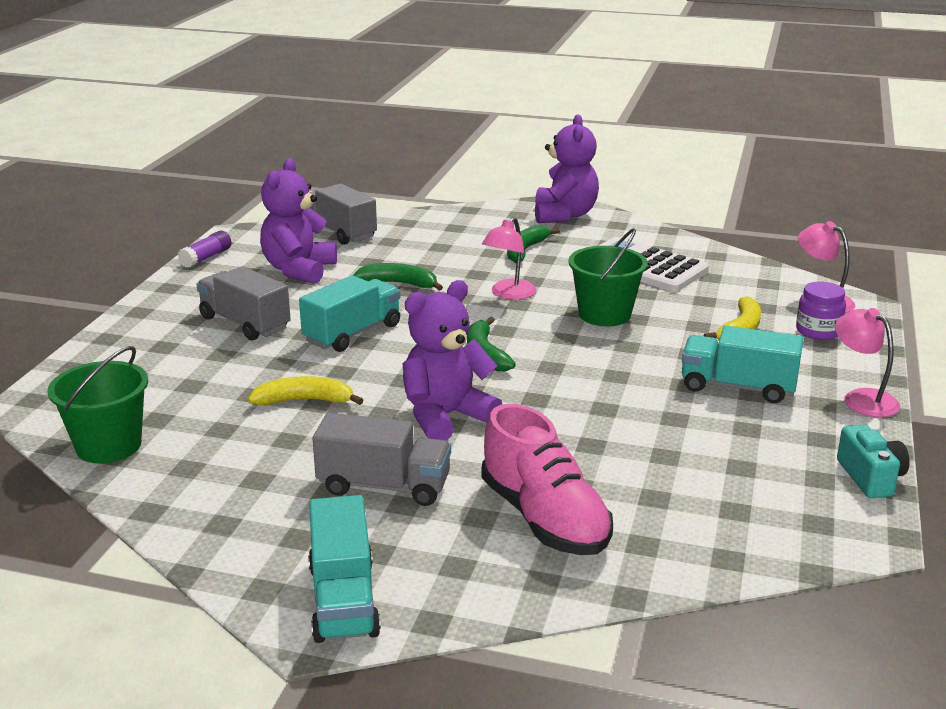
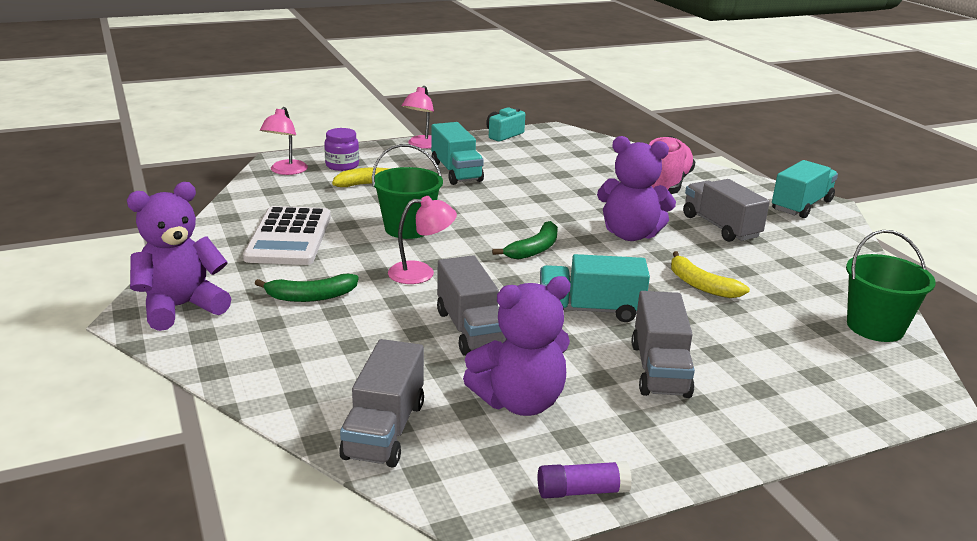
camera: 130 degrees left, 0 degrees up
green banana [353,263,443,291] -> grey truck [437,255,507,356]

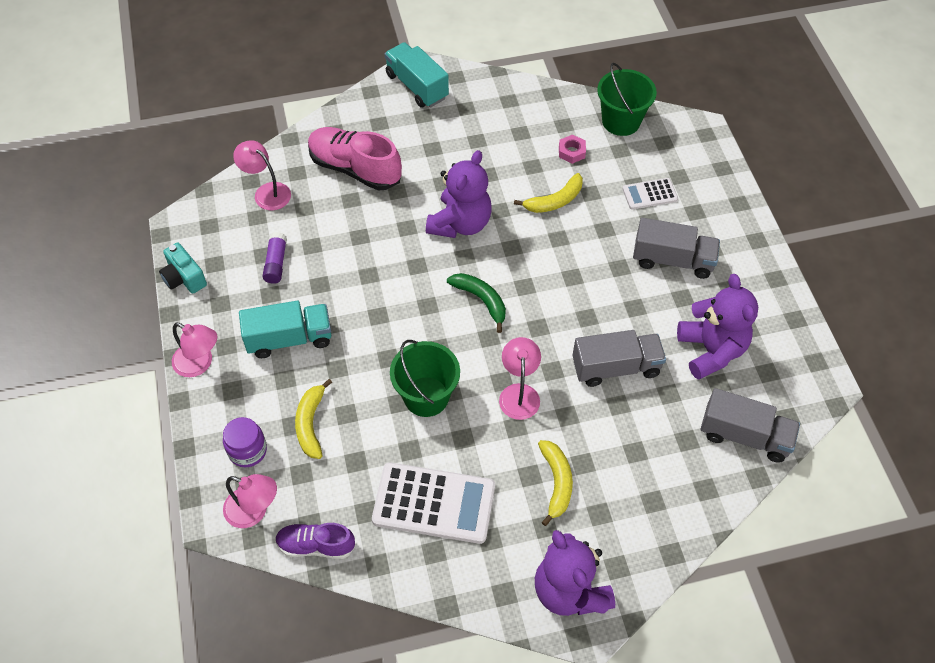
camera: 80 degrees left, 30 degrees up
green banana [255,274,358,302] -> yellow banana [538,440,573,526]
purple glue stick [538,461,632,499] -> purple glue stick moved to [262,232,287,284]
turquoise truck [540,254,650,322] -> none
grey truck [683,179,770,242] -> none
none -> pink lamp [233,140,291,210]
none -> purple shoe [275,523,355,559]
none -> pink nut [559,135,586,164]
none -> white calculator [622,178,678,209]

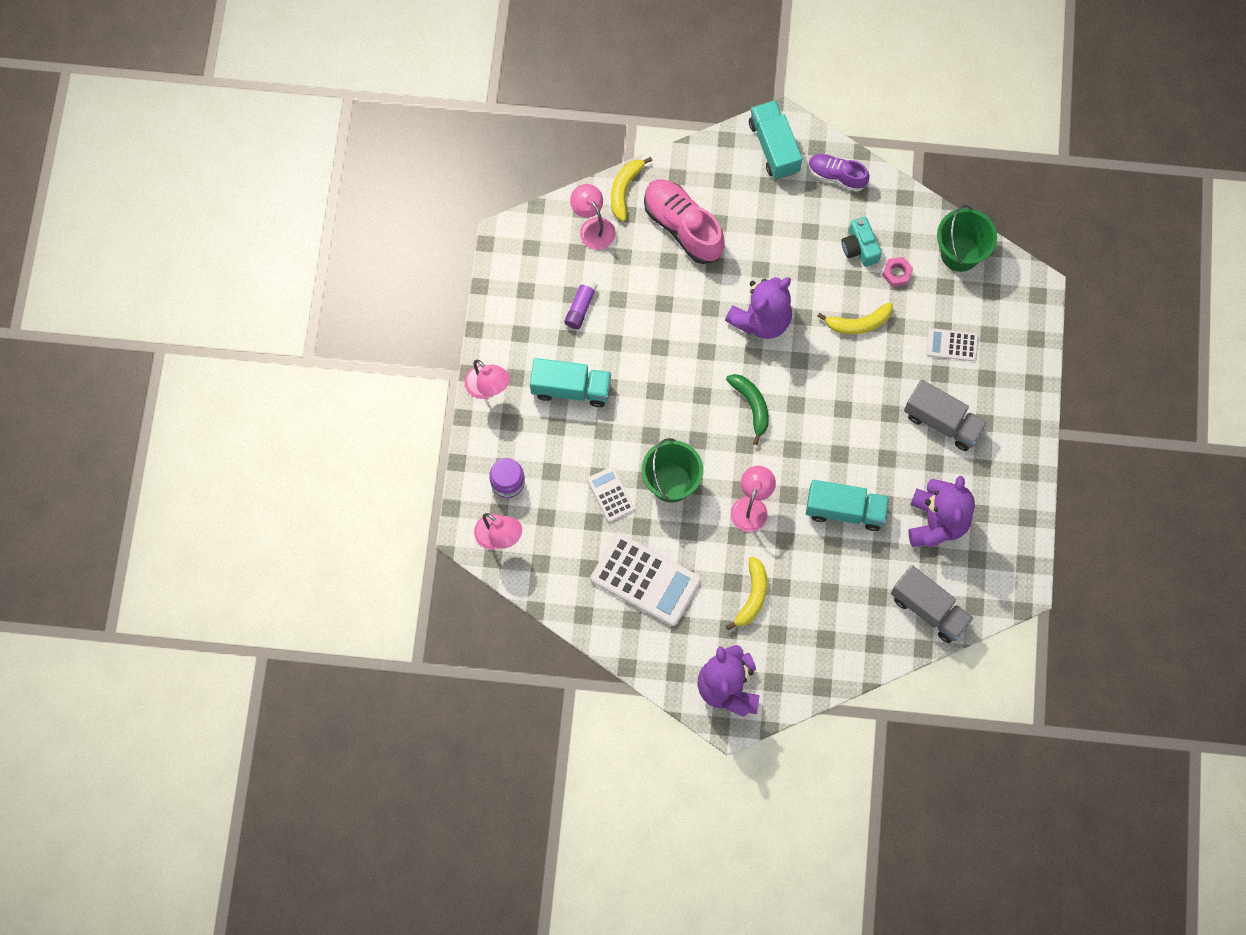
camera: 20 degrees right, 15 degrees up
turquoise camera [159,242,207,294] -> turquoise camera moved to [841,217,882,267]
purple shoe [275,523,355,559] -> purple shoe moved to [809,154,870,192]
yellow banana [295,379,332,459] -> yellow banana moved to [611,157,652,221]
grey truck [572,330,666,387] -> turquoise truck [806,480,889,531]
none -> white calculator [587,467,635,522]

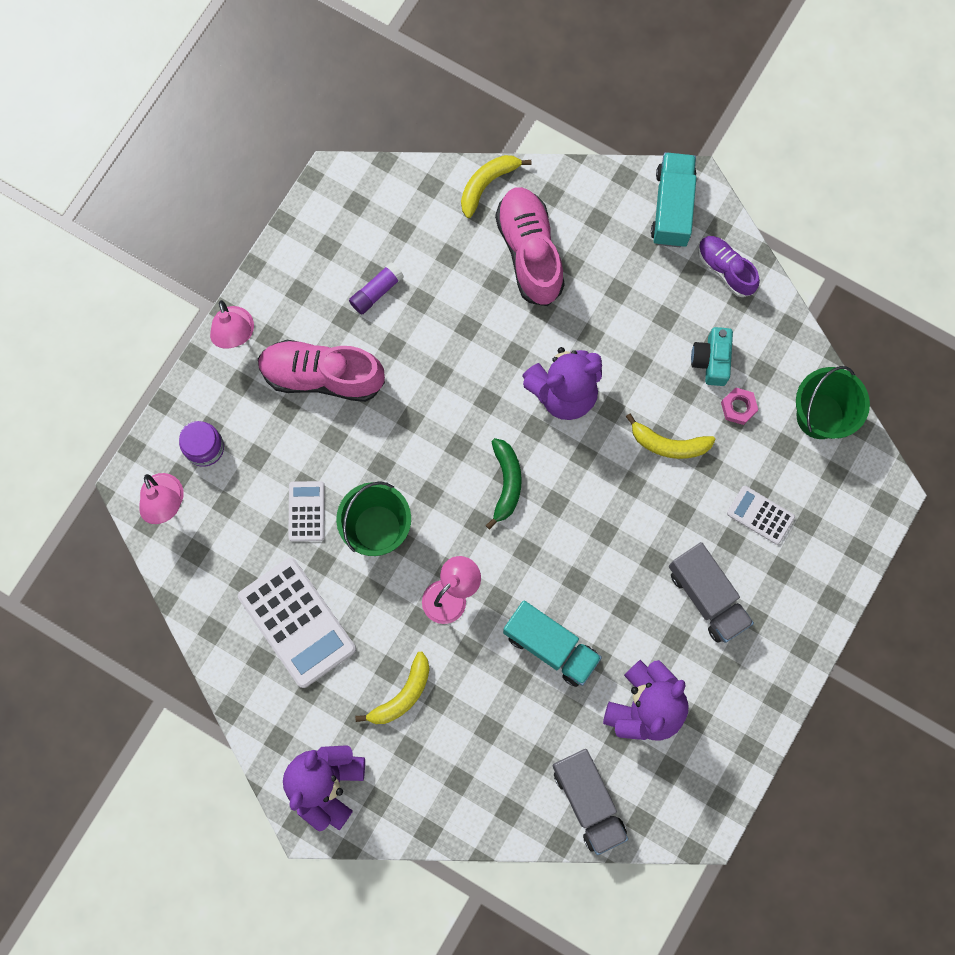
camera: 25 degrees right, 5 degrees up
turquoise truck [530,358,611,407] -> pink shoe [258,340,385,402]
pink lamp [570,184,615,250] -> none

